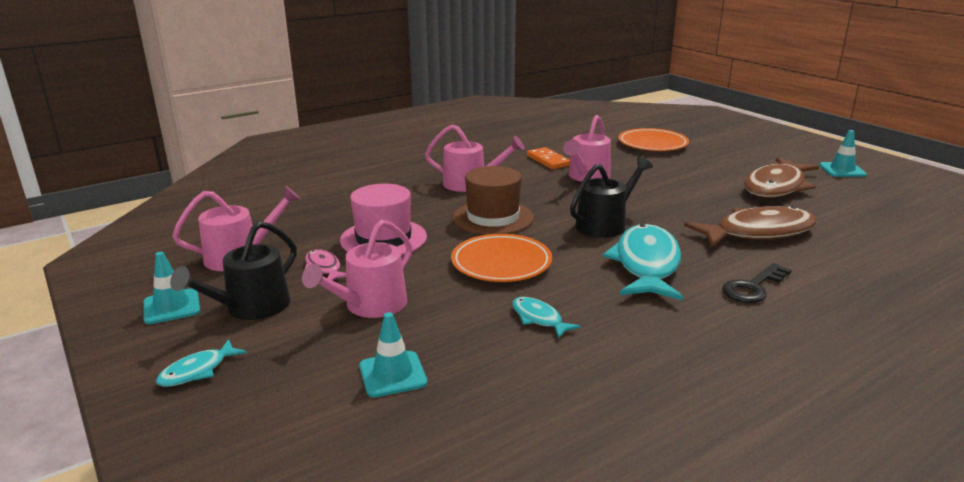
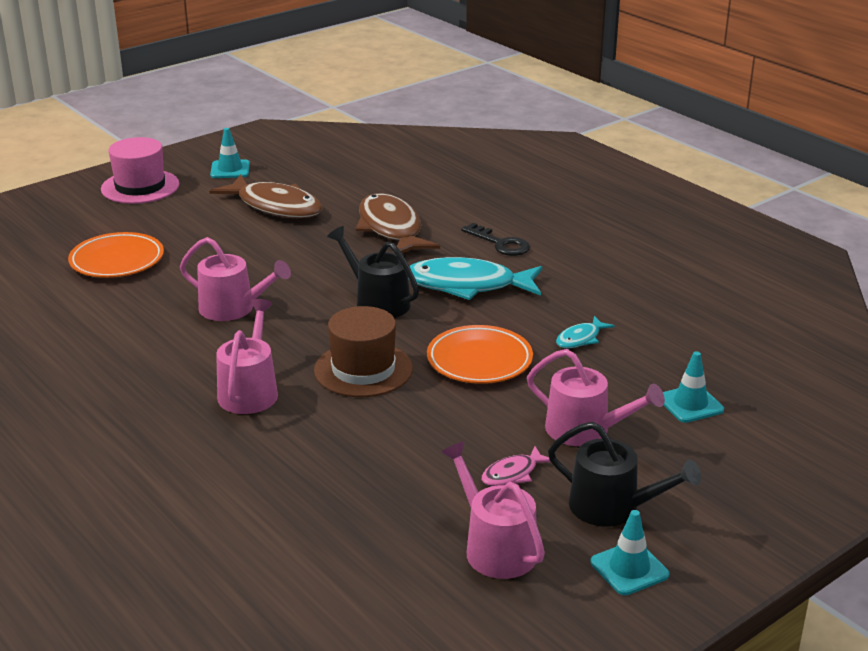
camera: 95 degrees left, 5 degrees up
turquoise fish [156,339,247,387] -> none
pink hat [340,184,427,255] -> pink hat moved to [101,137,179,204]
orange domino [527,147,570,169] -> none

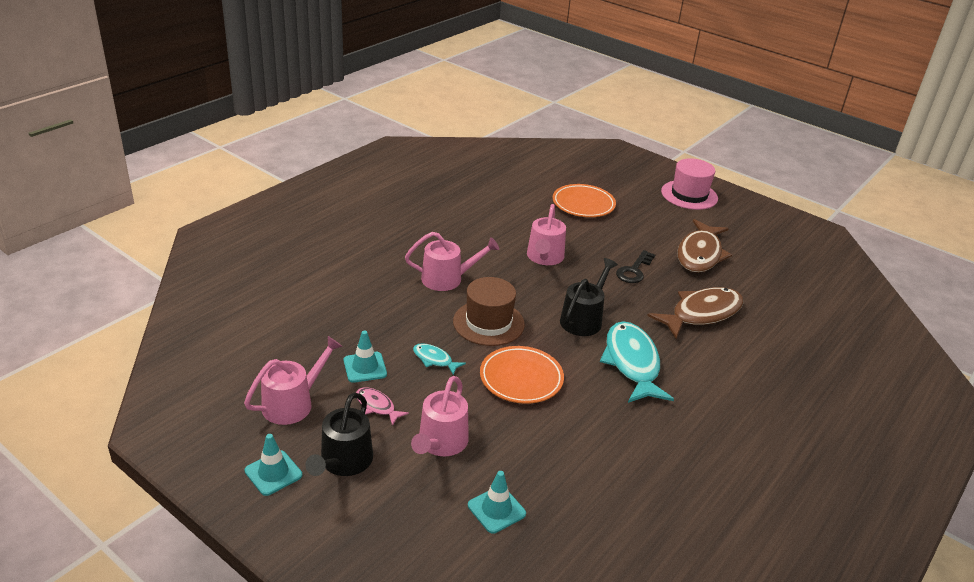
camera: 75 degrees right, 5 degrees up
turquoise traffic cone [210,128,250,178] -> turquoise traffic cone moved to [344,330,387,383]
black key [461,223,530,256] -> black key moved to [616,250,655,283]
turquoise fish [556,316,615,348] -> turquoise fish moved to [413,343,466,375]

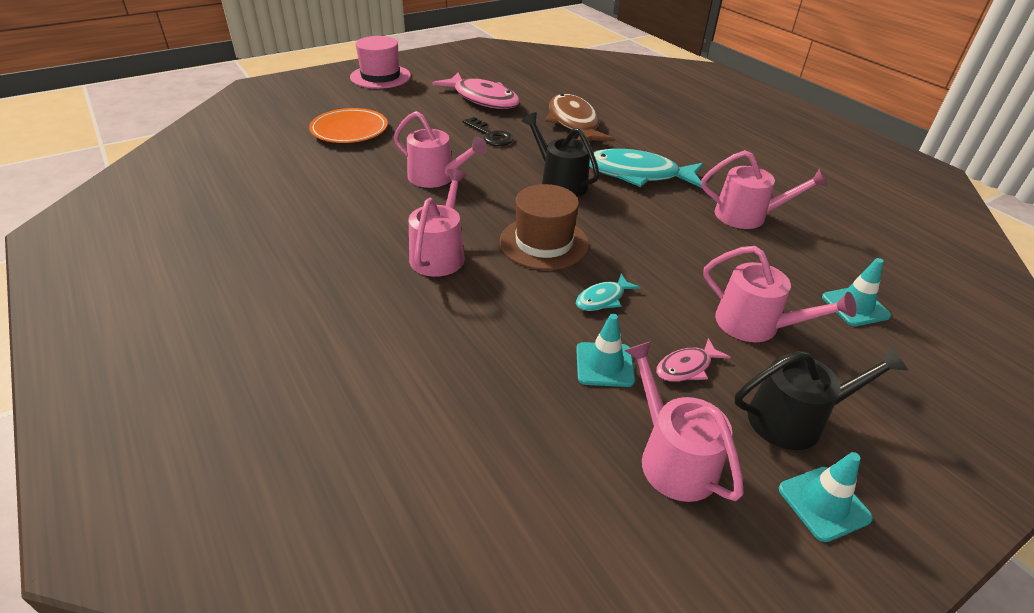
camera: 70 degrees left, 5 degrees up
black watering can [305,393,373,476] -> black watering can turned 45 degrees counterclockwise [734,346,908,450]
orange plate [480,346,564,404] -> none
brown fish [677,219,732,273] -> pink fish [432,72,520,109]
none -> pink watering can [701,150,828,229]

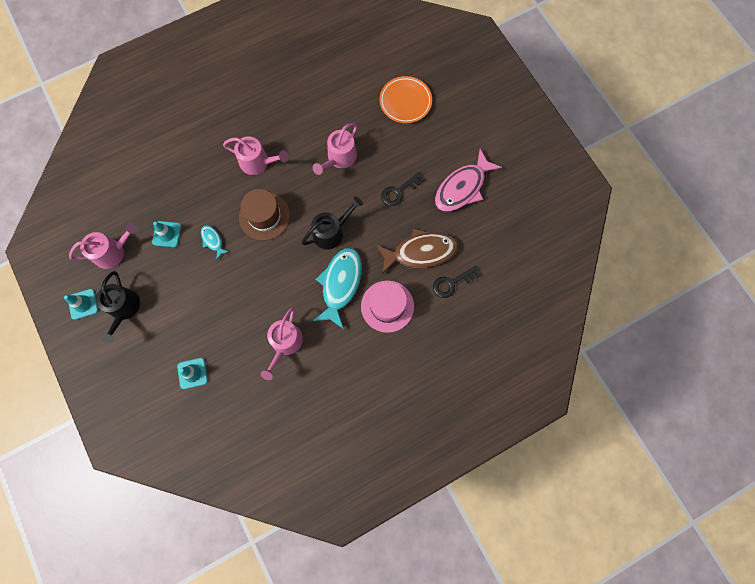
camera: 95 degrees right, 35 degrees up
pink hat [350,36,411,89] -> pink hat moved to [361,280,414,333]
pink fish [656,338,730,382] -> none
pink watering can [703,246,856,342] -> none
none -> black key [433,266,481,298]

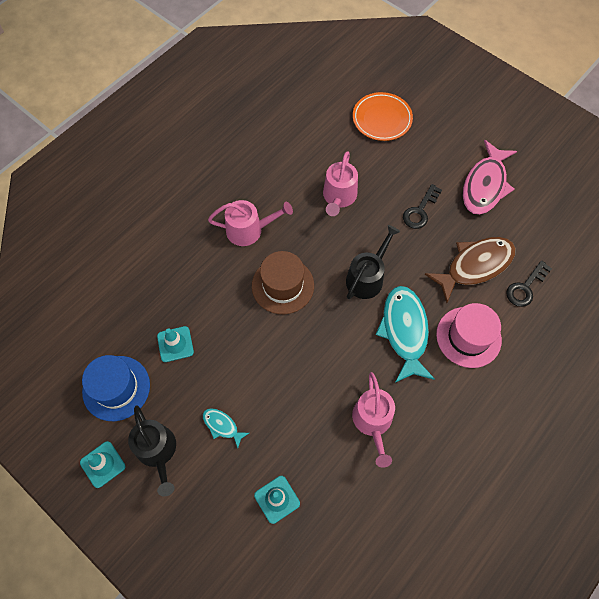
camera: 20 degrees left, 10 degrees down
pink watering can [69,223,138,269] -> blue hat [82,355,150,421]
turquoise fish [201,225,228,260] -> turquoise fish moved to [203,408,249,448]

